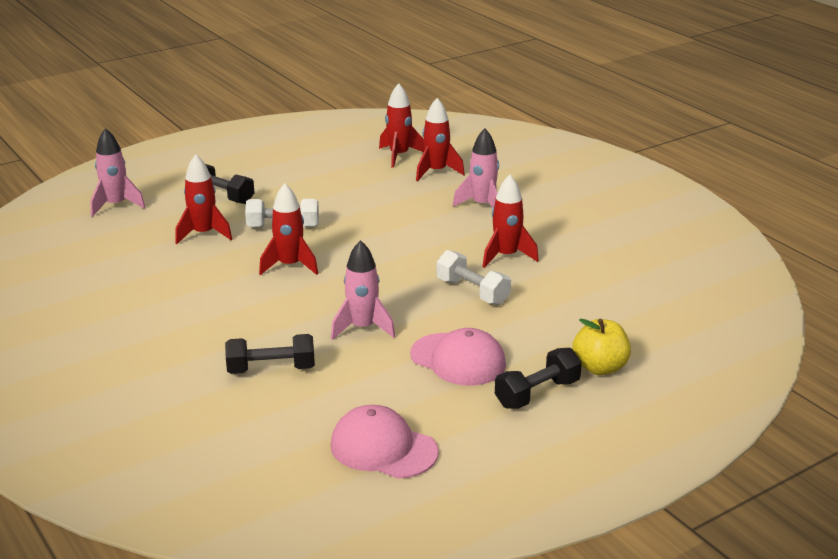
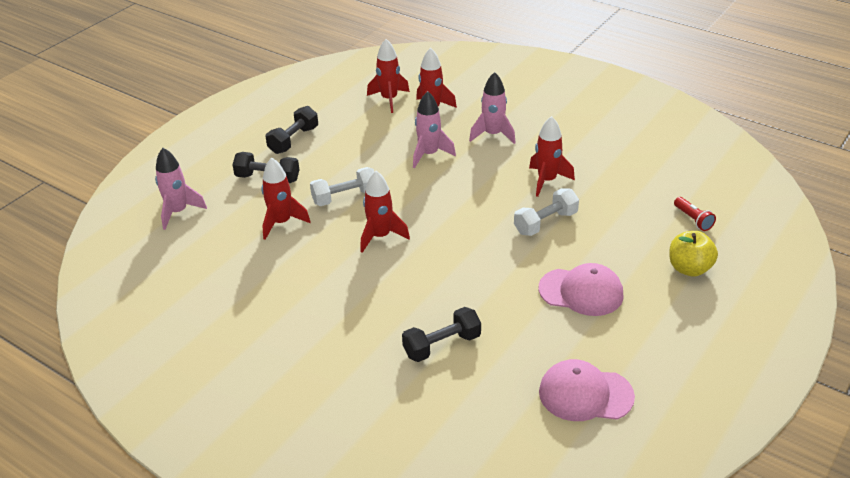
camera: 20 degrees left, 10 degrees up
pink rocket [331,240,395,340] -> pink rocket moved to [413,91,456,168]
white dumbbell [436,250,511,305] -> white dumbbell turned 60 degrees counterclockwise [514,188,579,236]
black dumbbell [495,348,582,409] -> black dumbbell moved to [266,106,318,154]
none -> red flashlight [674,197,716,231]

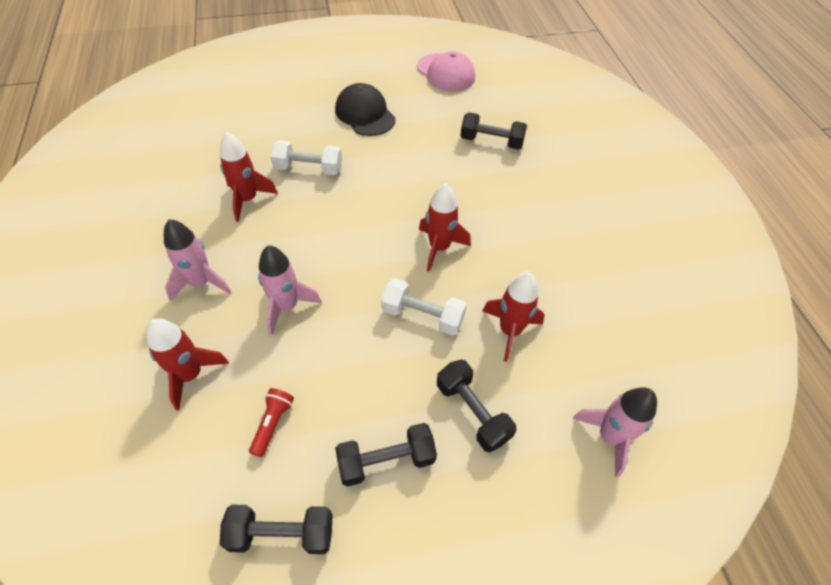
camera: 140 degrees left, 15 degrees up
red rocket [367,39,410,113] -> none
pink cap [538,263,624,316] -> black cap [335,83,396,136]
yellow apple [669,231,718,276] -> none
red flashlight [674,197,716,231] -> red flashlight moved to [249,388,294,457]
none -> black dumbbell [220,505,333,554]

